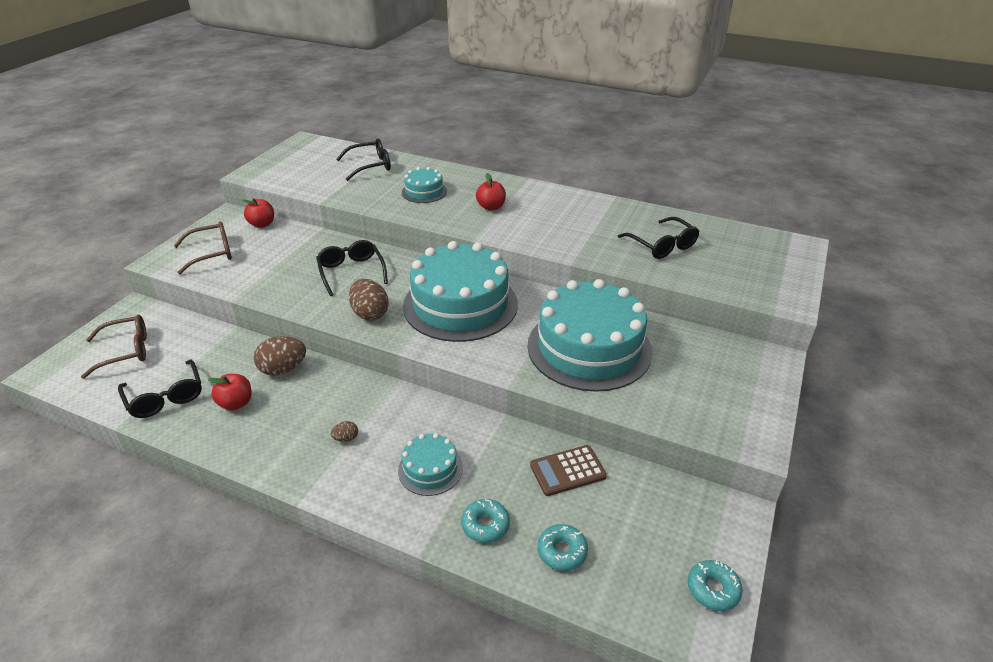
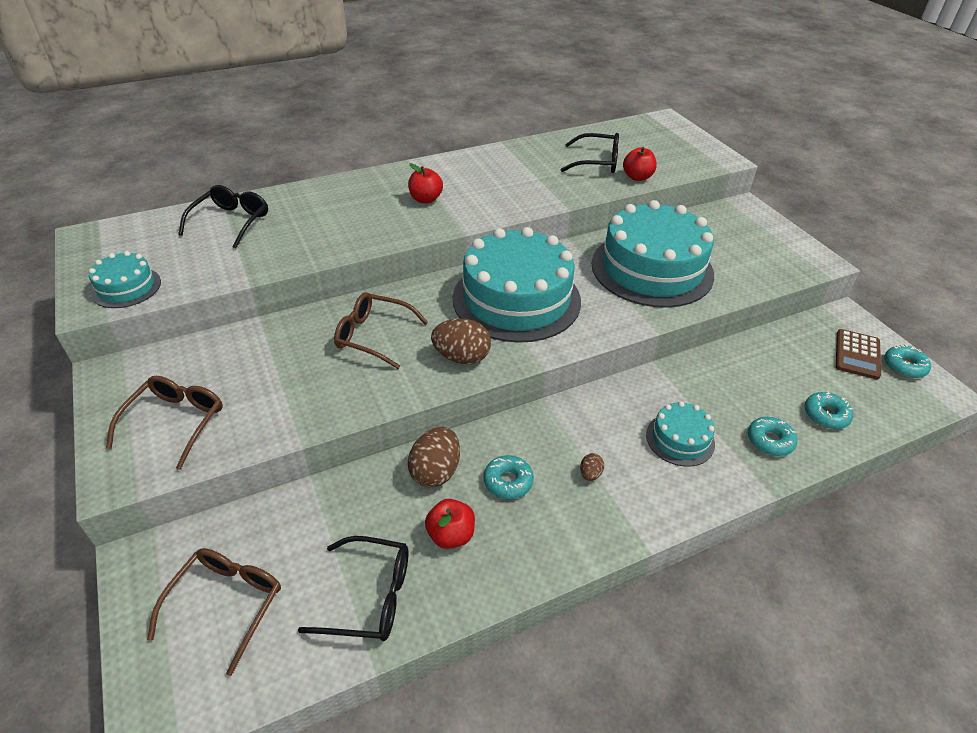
camera: 50 degrees left, 5 degrees up
red apple [242,198,274,228] -> red apple moved to [623,147,657,181]
black glasses [316,240,388,296] -> brown glasses [334,292,428,369]
turquoise cake [402,167,447,203] -> turquoise cake moved to [89,251,161,308]
brown calculator [530,445,607,496] -> brown calculator moved to [836,329,881,380]
none -> turquoise donut [484,455,534,499]

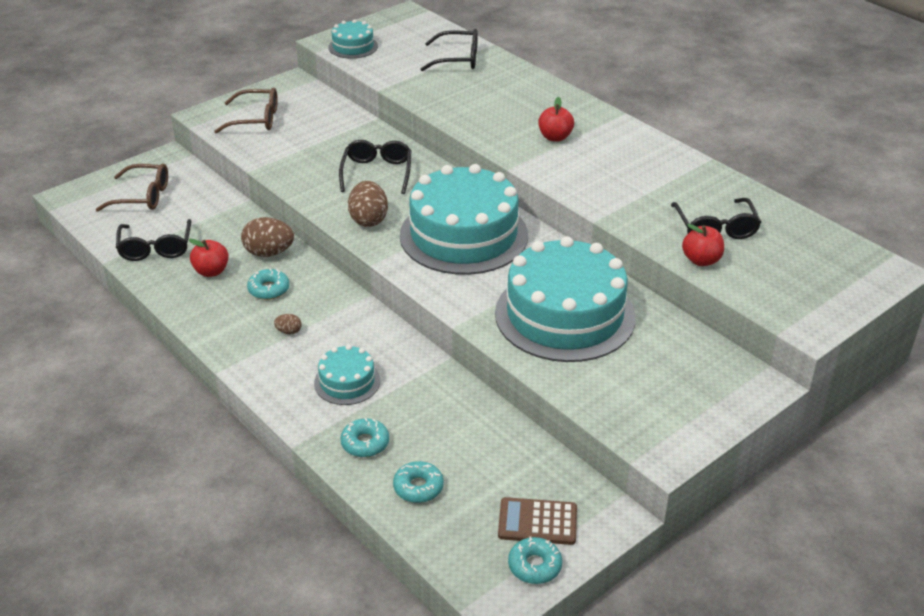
camera: 75 degrees right, 5 degrees down
brown glasses [334,292,428,369] -> black glasses [339,140,411,194]

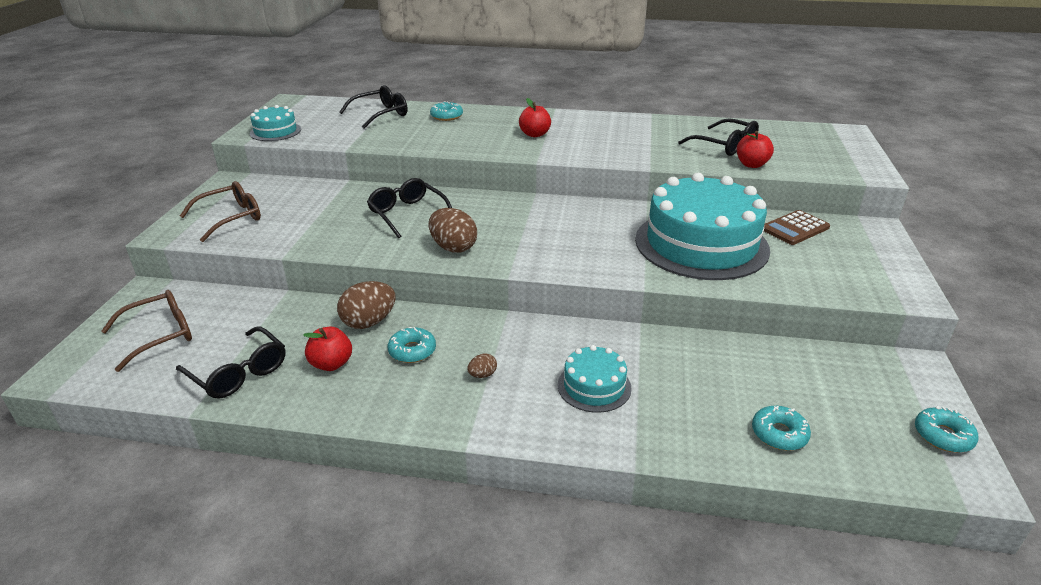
camera: 40 degrees left, 5 degrees down
turquoise donut [340,418,389,457] -> turquoise donut moved to [430,101,463,121]
turquoise cake [400,164,528,275] -> none
brown calculator [498,497,577,545] -> brown calculator moved to [764,210,830,245]

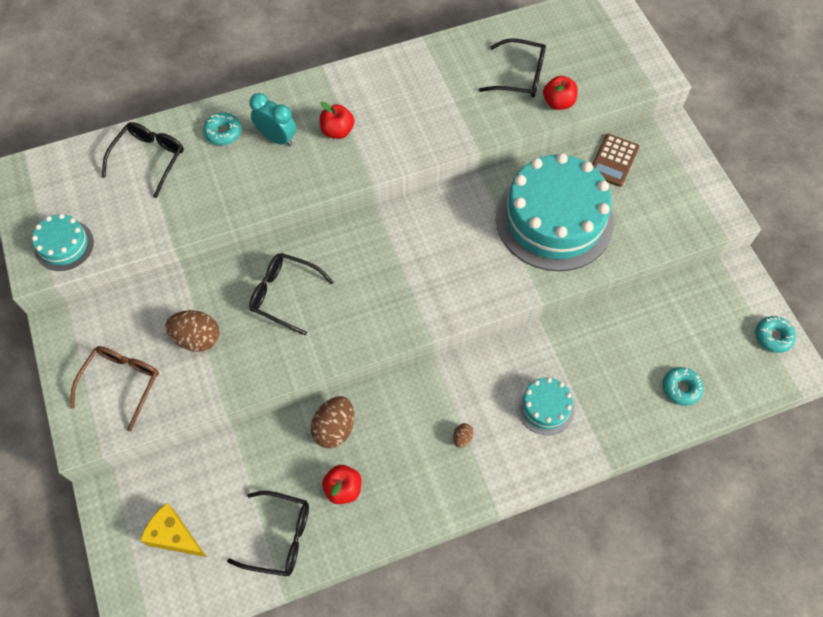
camera: 30 degrees left, 30 degrees up
brown glasses [101,290,192,372] -> yellow cheese [140,503,206,557]
turquoise donut [388,327,436,363] -> none
brown egg [429,208,477,253] -> brown egg moved to [165,310,220,352]
none -> turquoise clock [249,93,296,147]

